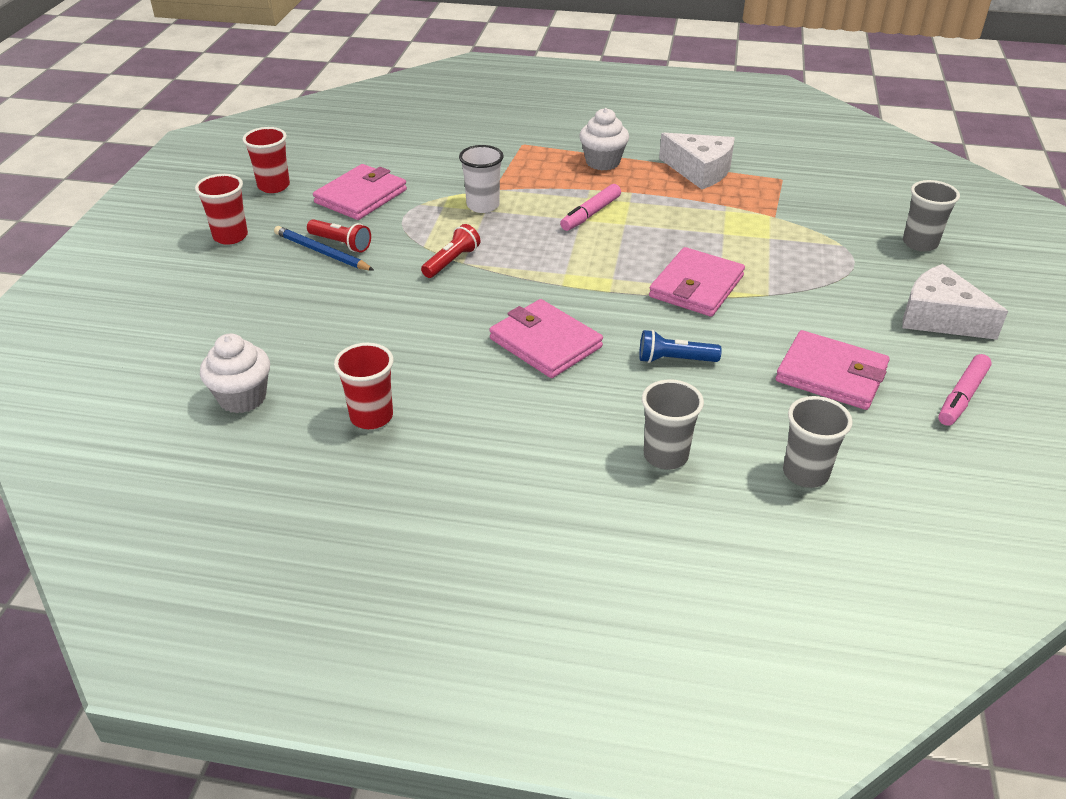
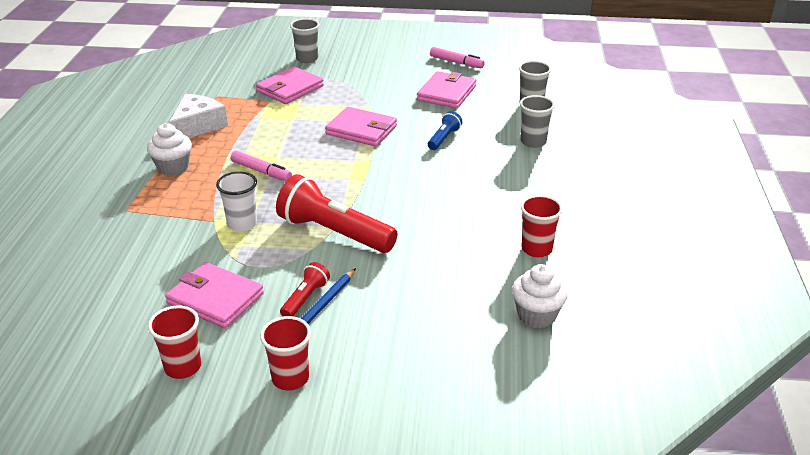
camera: 95 degrees left, 5 degrees down
red flashlight [421,224,480,278] -> red flashlight [276,174,398,253], size x2.05
pink wallet [489,299,603,378] -> pink wallet moved to [256,67,324,104]
blue flashlight [639,330,722,363] -> blue flashlight turned 150 degrees counterclockwise [428,111,462,150]
white cheese [902,264,1008,340] -> none

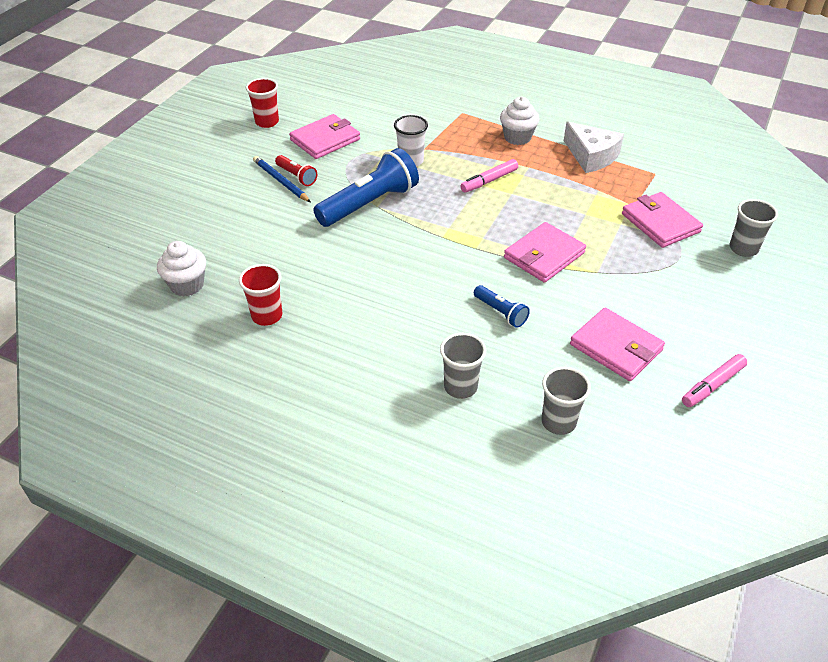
camera: 110 degrees right, 10 degrees up
red cup [260,316,311,390] -> none
red flashlight [276,174,398,253] -> blue flashlight [313,148,419,227]

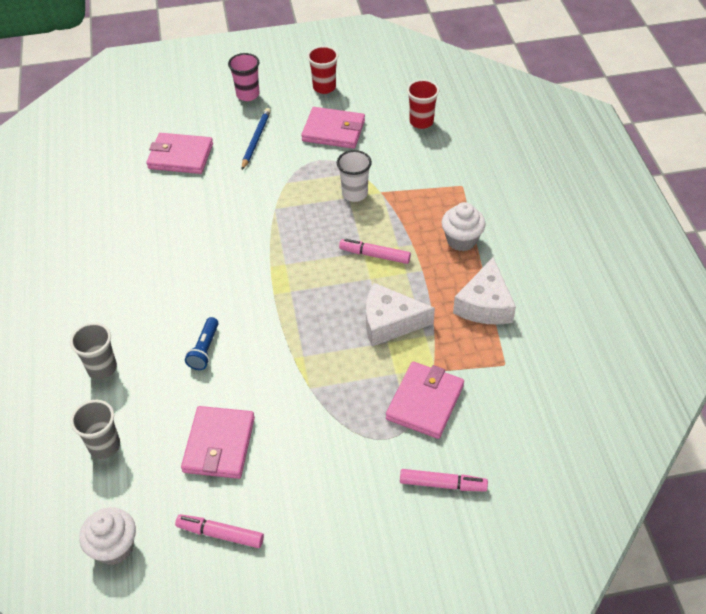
camera: 55 degrees right, 5 degrees up
white cupcake [157,241,206,297] -> white cupcake moved to [79,507,136,565]
red cup [239,264,282,326] -> red cup moved to [407,79,439,129]
red flashlight [275,155,317,186] -> none
blue flashlight [313,148,419,227] -> none
pink wallet [504,222,586,283] -> pink wallet moved to [146,133,213,174]
grey cup [729,199,778,257] -> pink marker [400,469,488,491]
none -> pink cup [228,53,260,101]
none -> white cheese [366,283,435,346]

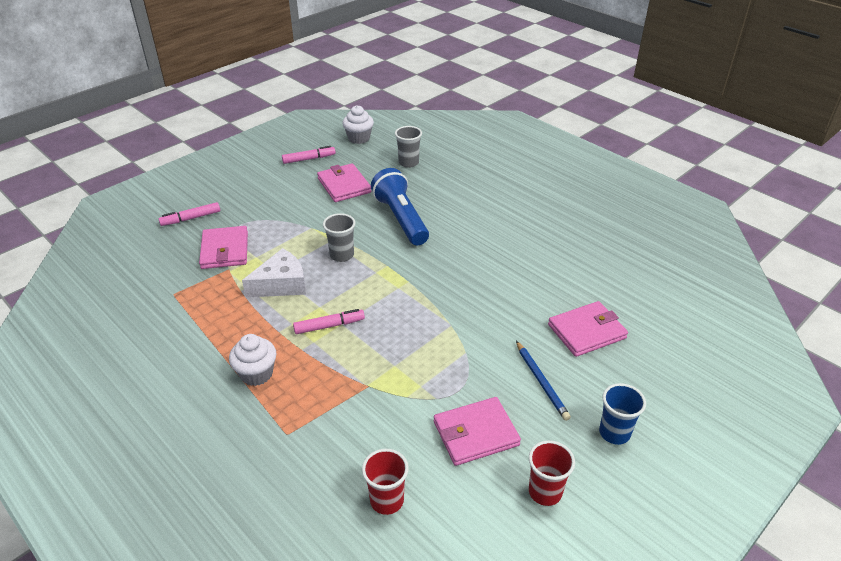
camera: 145 degrees right, 10 degrees down
grey cup [70,322,117,379] -> grey cup moved to [323,213,356,262]
blue flashlight [185,317,219,370] -> blue flashlight [371,168,429,245], size x2.05
pink cup [228,53,260,101] -> blue cup [599,383,646,445]
white cup [337,150,372,202] -> none
white cheese [453,257,516,324] -> none

